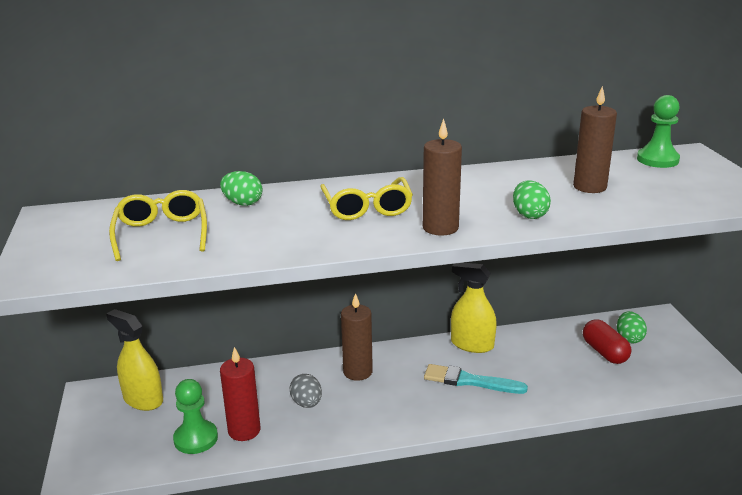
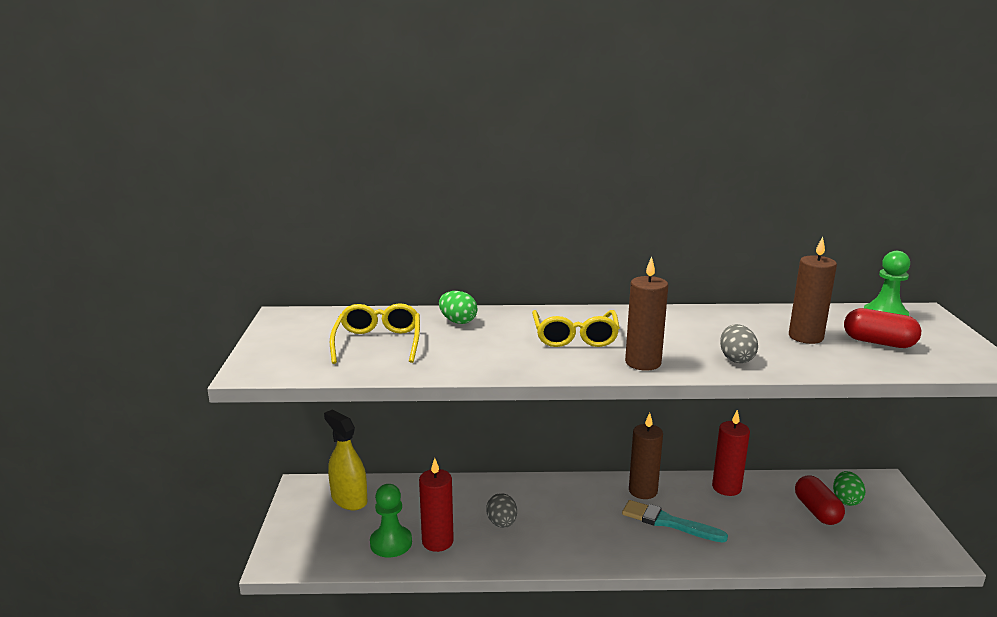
camera: 10 degrees right, 5 degrees down
brown candle [341,293,373,381] -> brown candle moved to [629,413,663,499]
yellow spray bottle [451,263,497,353] -> none
green egg [513,180,551,219] -> grey egg [720,324,758,363]
none -> red candle [712,410,750,496]
none -> red capsule [844,308,921,348]

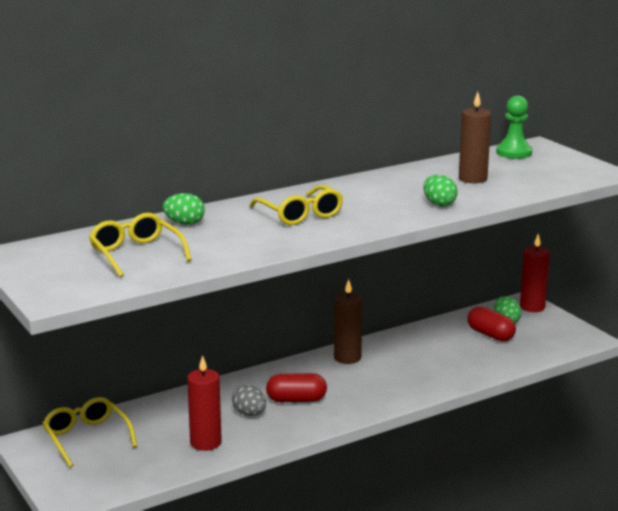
camera: 30 degrees left, 0 degrees up
yellow spray bottle [324,410,367,510] -> yellow glasses [43,397,137,467]
green pawn [370,484,412,557] -> none
turquoise brush [622,500,728,543] -> none
brown candle [625,257,668,371] -> none
red candle [712,410,750,496] -> red candle moved to [520,234,550,312]
grey egg [720,324,758,363] -> green egg [423,175,458,207]
red capsule [844,308,921,348] -> red capsule moved to [266,373,327,402]

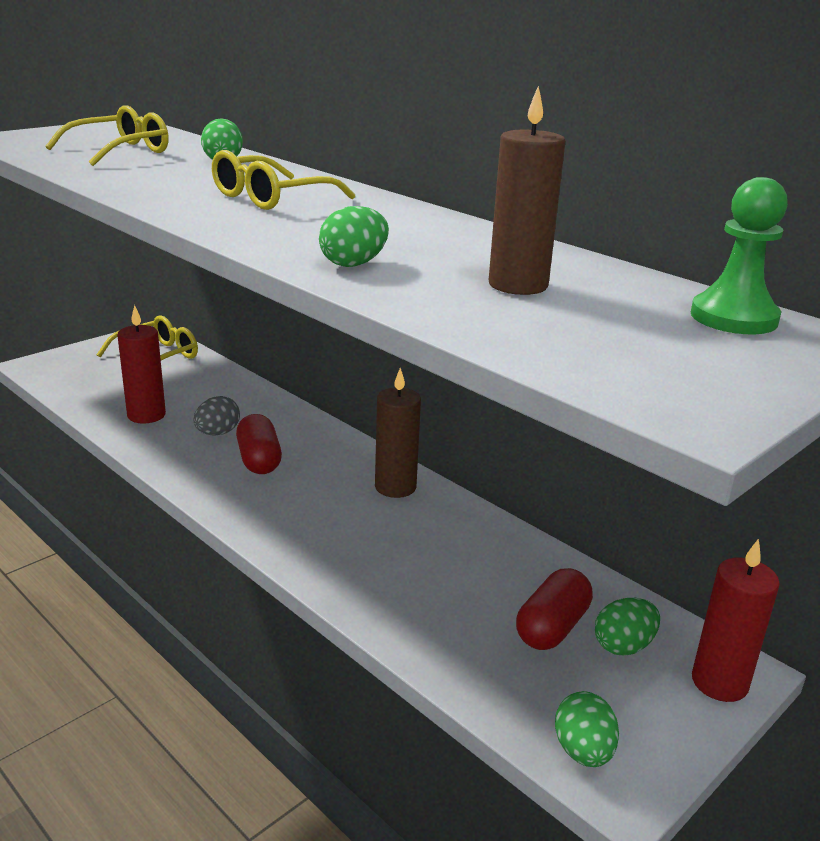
camera: 75 degrees right, 5 degrees up
none -> green egg [555,691,619,767]

